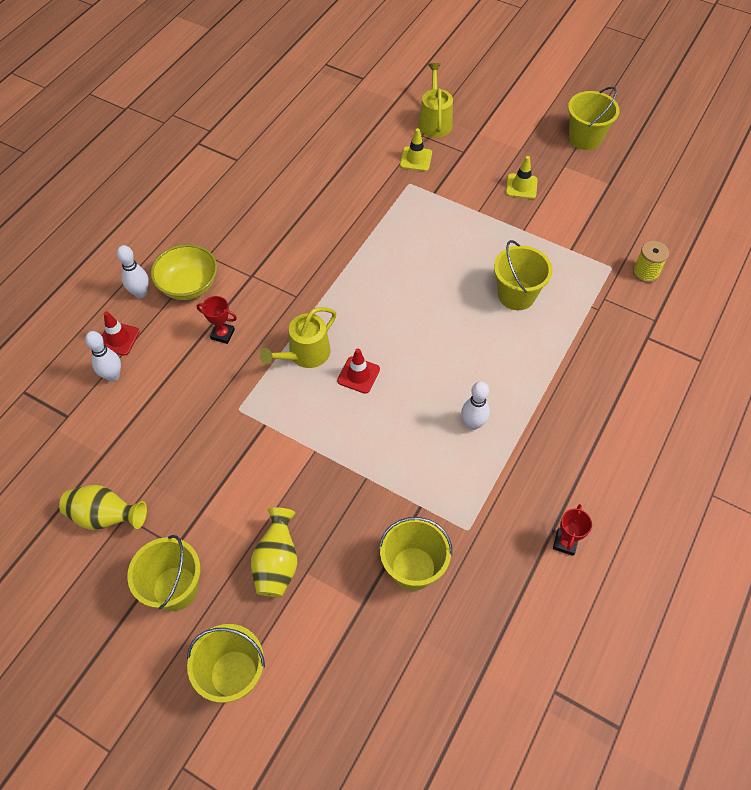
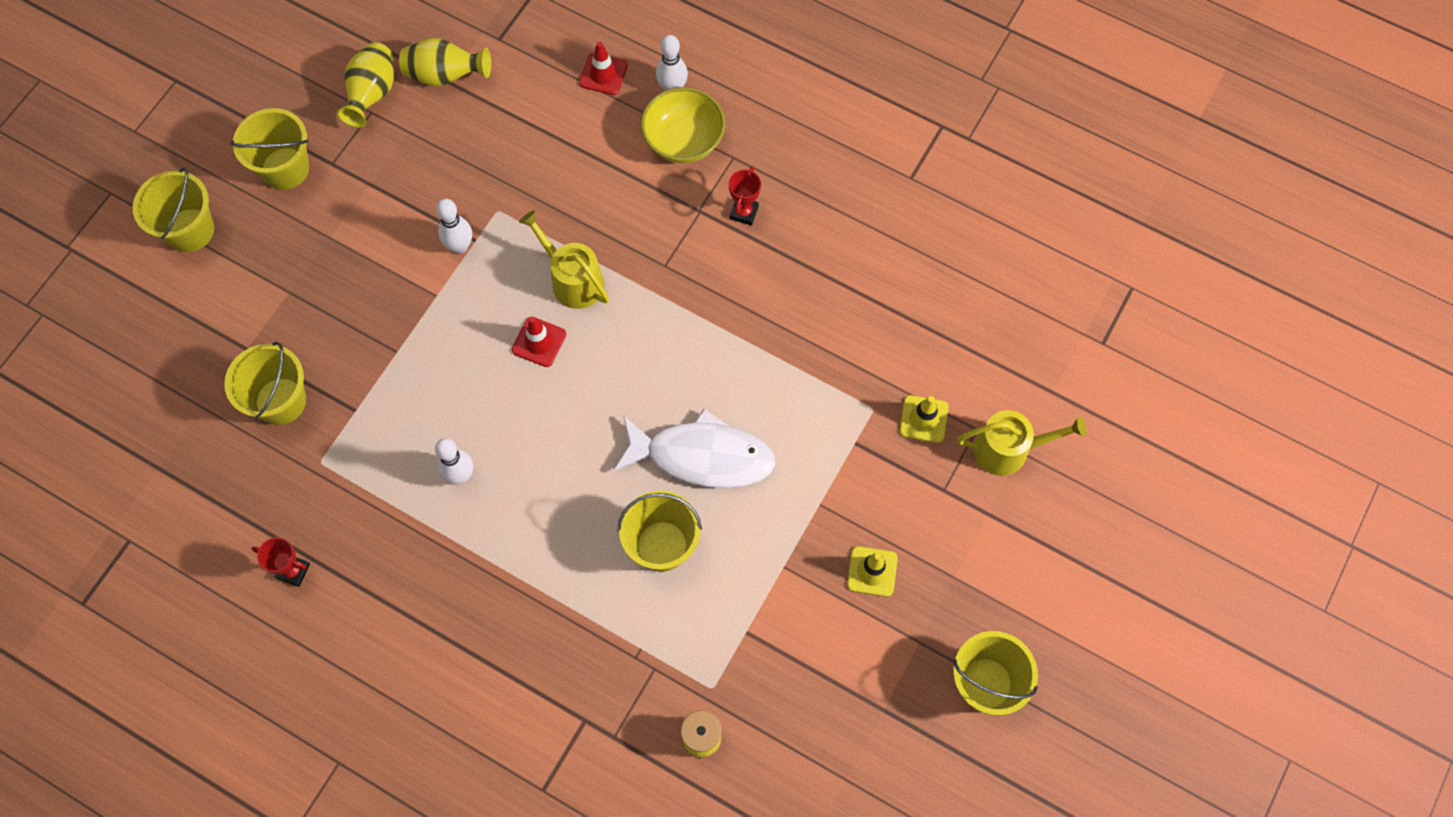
camera: 90 degrees right, 10 degrees up
white bowling pin [85,331,121,382] -> white bowling pin moved to [436,199,472,254]
red trophy [197,296,237,344] -> red trophy moved to [729,166,761,225]
yellow vase [251,507,298,597] -> yellow vase moved to [399,38,491,86]
none -> white fish [613,409,776,488]

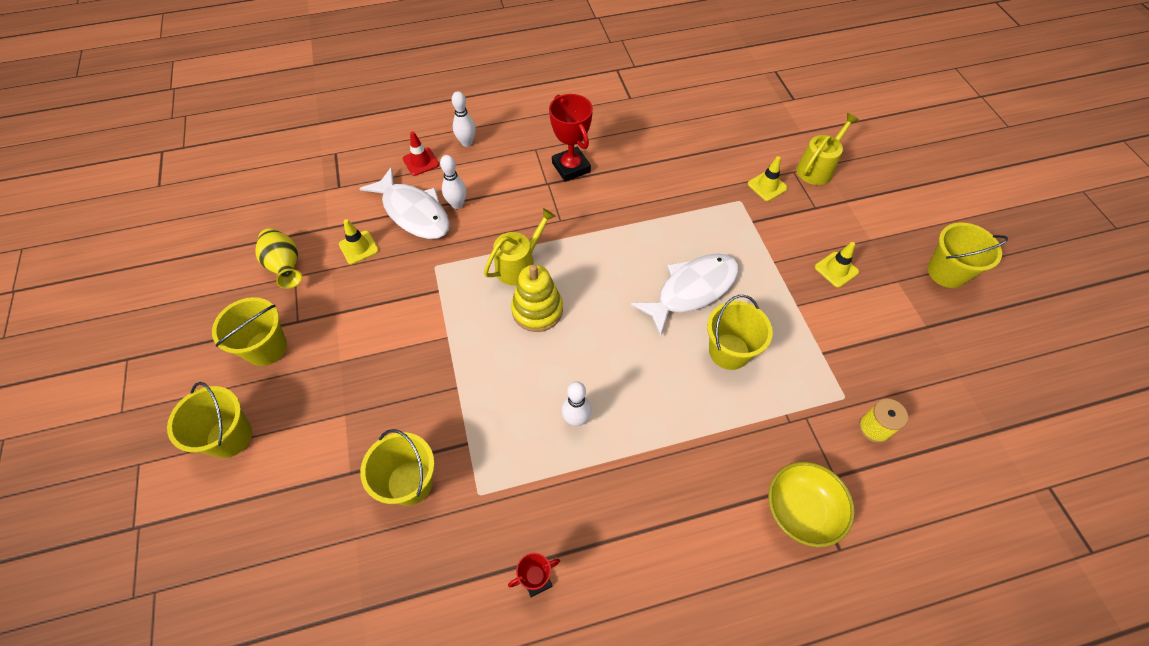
camera: 45 degrees left, 10 degrees down
yellow vase [399,38,491,86] -> none
white bowling pin [436,199,472,254] -> white bowling pin moved to [440,155,467,209]
red traffic cone [512,317,566,367] -> yellow stacking toy [511,264,563,332]
yellow watering can [519,210,609,309] -> yellow watering can turned 135 degrees clockwise [484,208,556,285]
yellow bowl [641,87,725,163] -> yellow bowl moved to [768,462,855,547]
red trophy [729,166,761,225] -> red trophy [549,94,593,182], size x1.79
none -> yellow traffic cone [339,219,379,264]
none -> white fish [359,167,450,239]

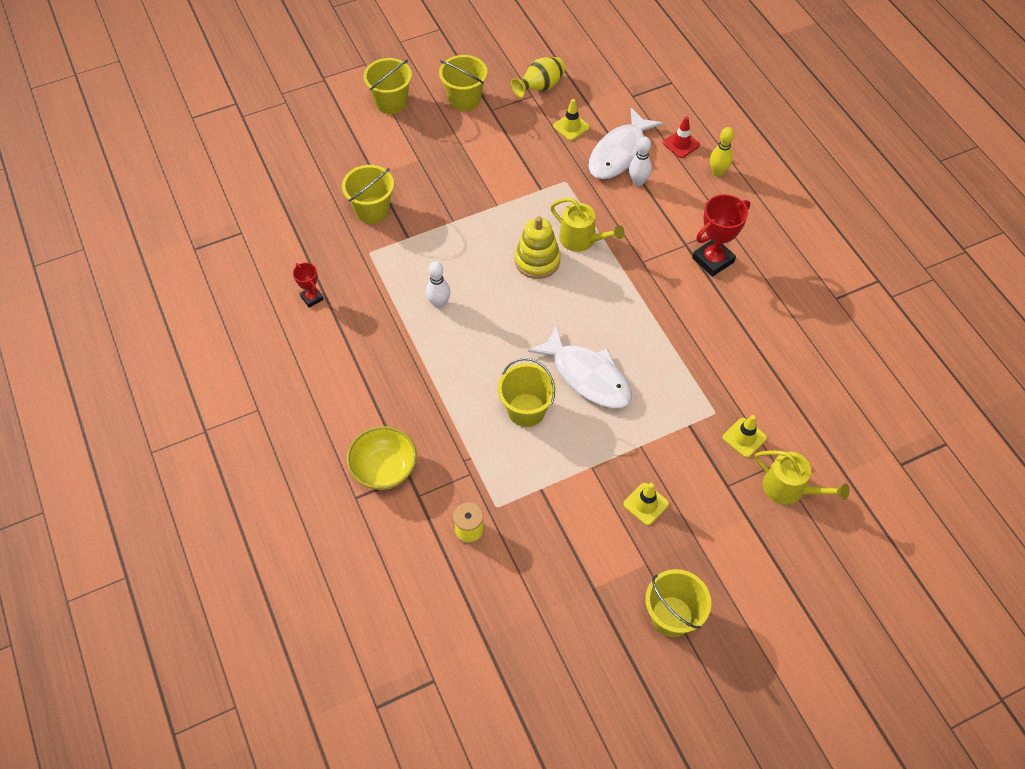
camera: 80 degrees right, 0 degrees up
white bowling pin [452,91,476,147] -> yellow bowling pin [710,127,734,177]

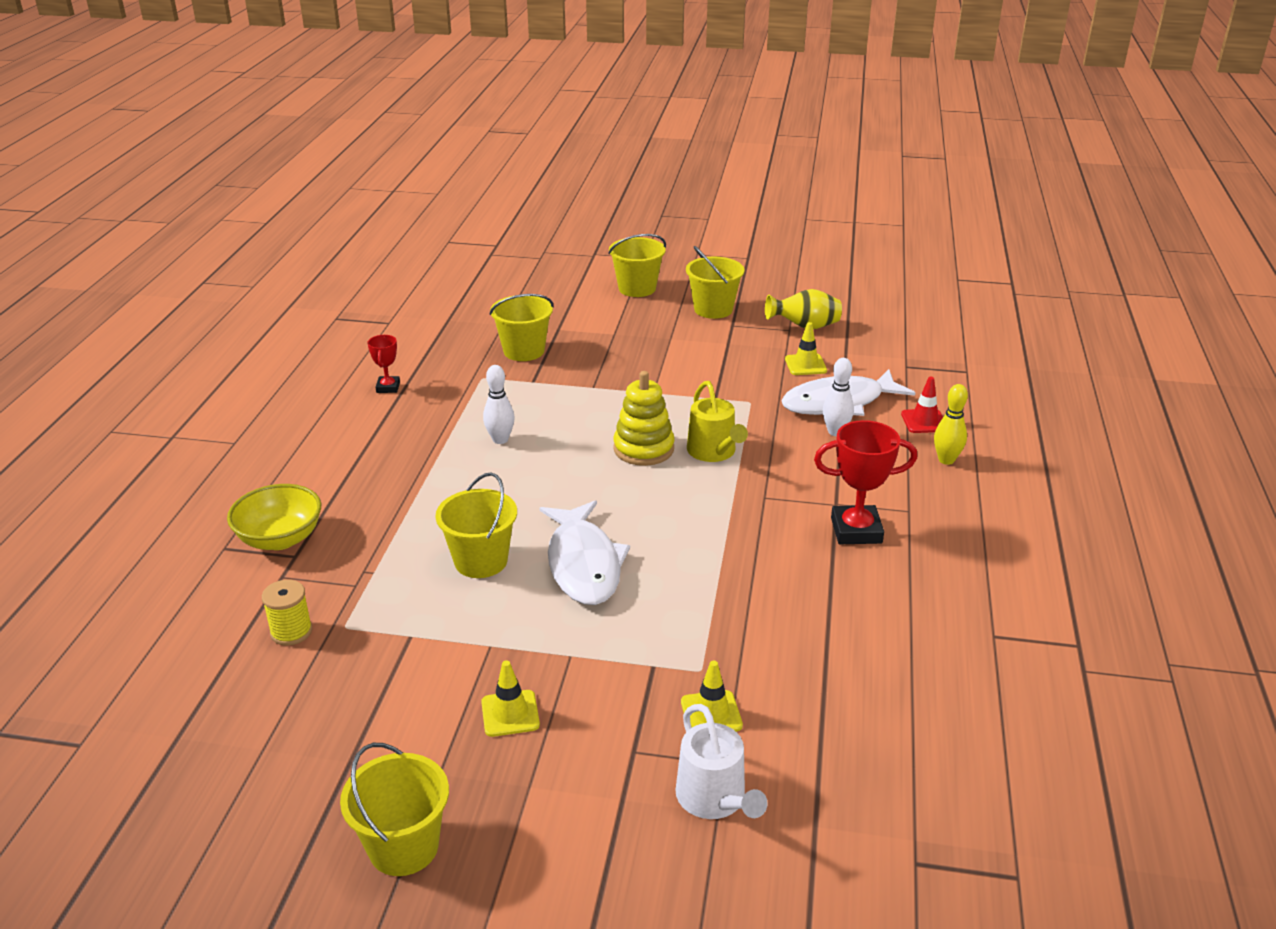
camera: 35 degrees right, 25 degrees down
yellow watering can [755,450,849,505] -> white watering can [676,704,768,819]

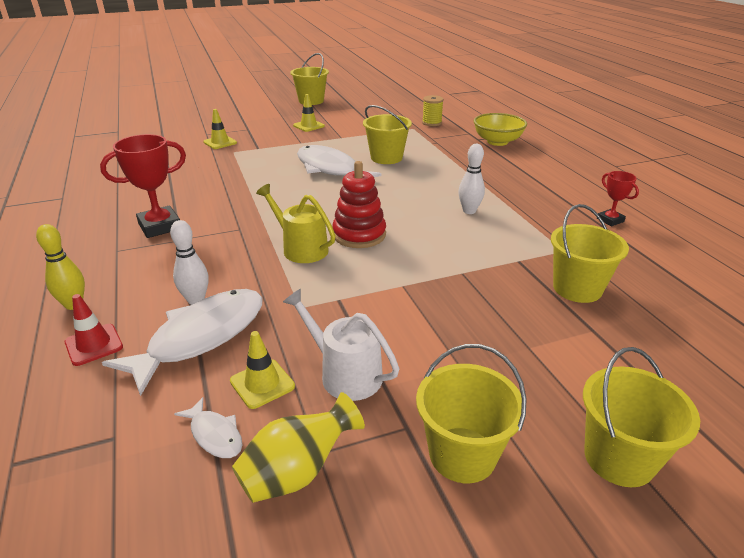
camera: 150 degrees right, 0 degrees up
yellow stacking toy [613,371,674,466] -> red stacking toy [332,161,386,248]
white watering can [676,704,768,819] -> white watering can moved to [283,289,399,401]
none -> white fish [174,397,243,458]

